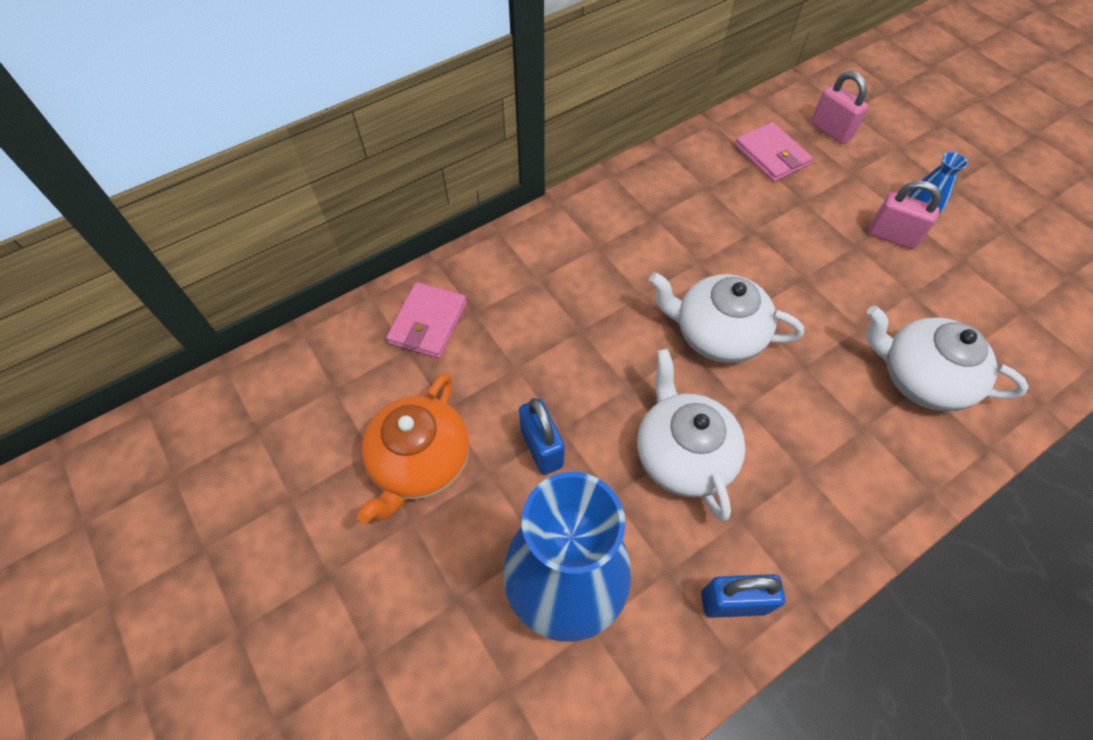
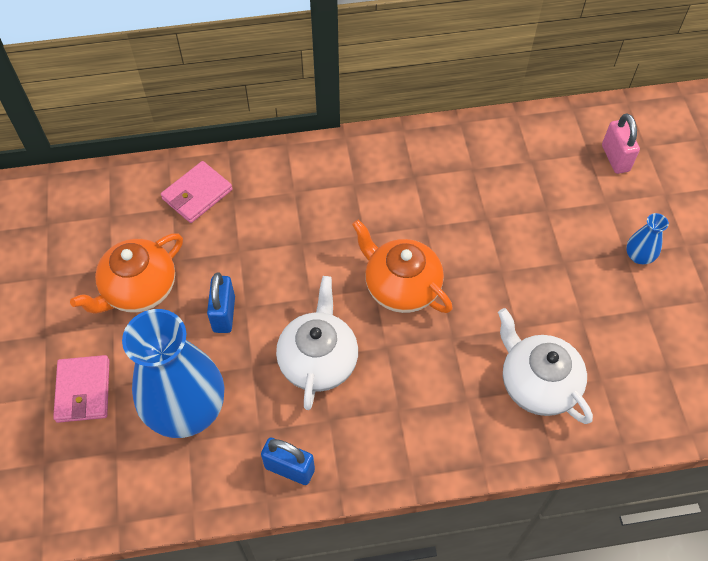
camera: 25 degrees right, 0 degrees up
white teapot [649,272,804,363] -> orange teapot [352,219,453,313]
pink wallet [735,122,813,182] -> pink wallet moved to [53,355,110,423]
pink padlock [868,181,942,249] -> none

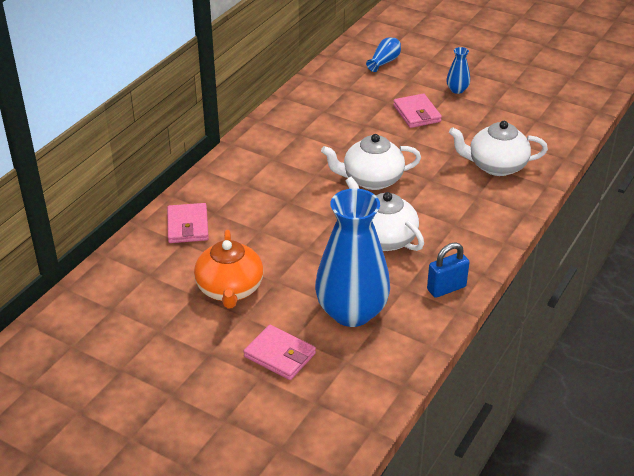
camera: 50 degrees left, 20 degrees down
blue padlock [207,273,235,333] -> none
orange teapot [352,219,453,313] -> white teapot [321,134,421,190]
pink padlock [602,113,640,174] -> blue vase [366,37,401,72]
none -> pink wallet [393,94,442,128]

